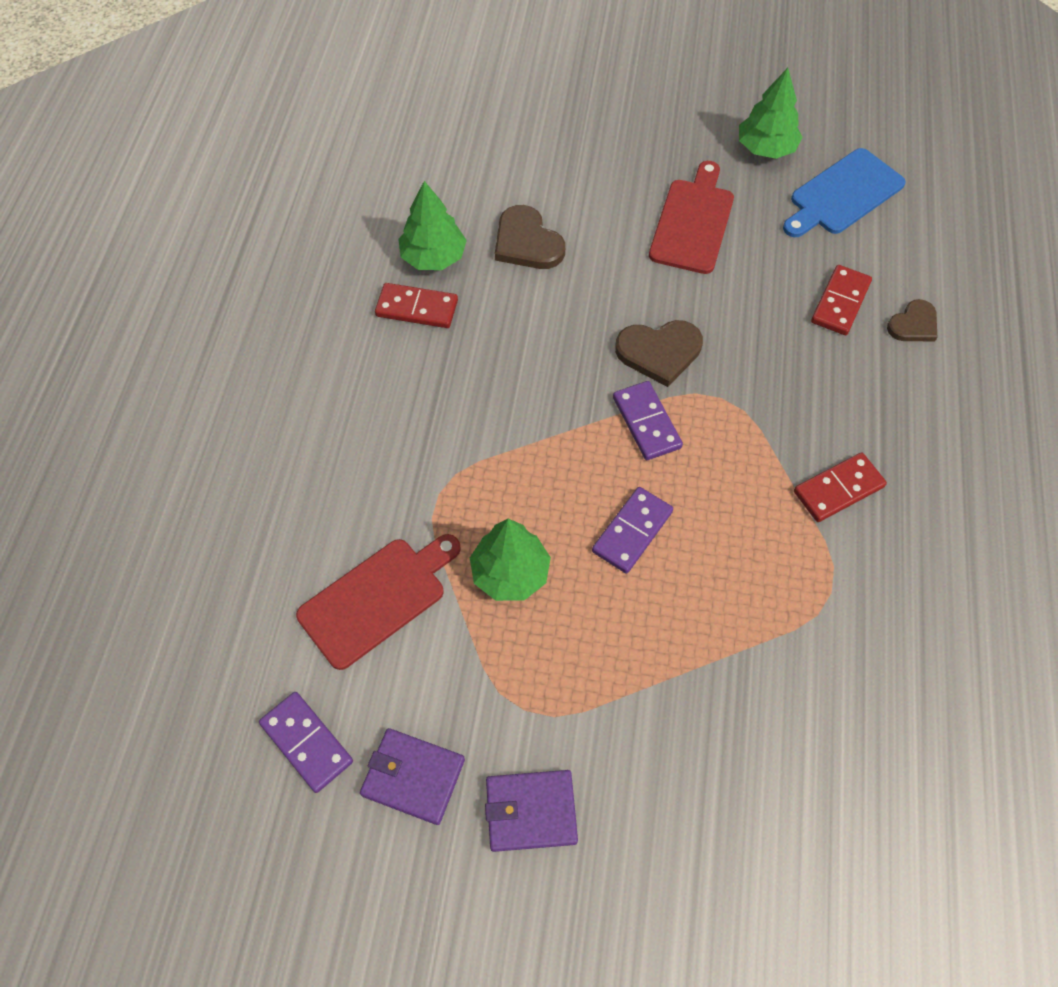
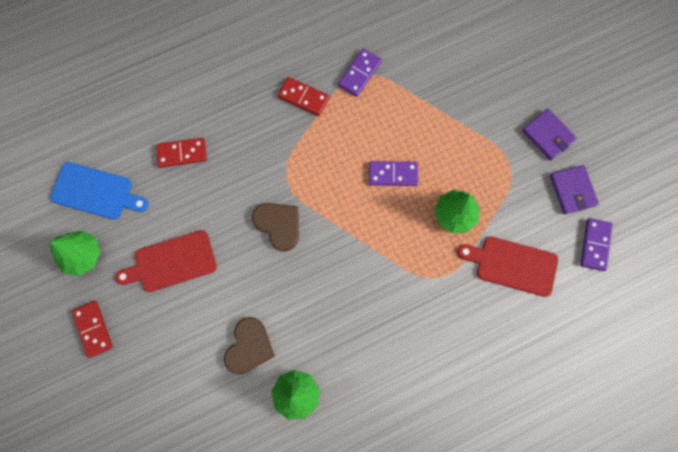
camera: 125 degrees left, 15 degrees up
red domino [375,283,458,328] -> red domino moved to [72,301,113,358]
purple domino [613,381,683,460] -> purple domino moved to [338,49,382,97]
brown heart [887,299,937,341] -> none

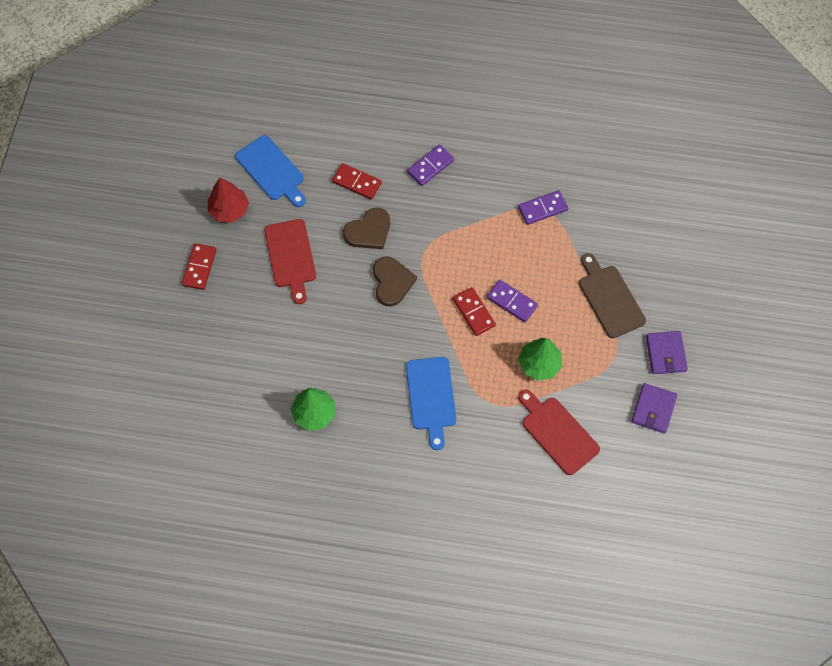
camera: 35 degrees right, 10 degrees down
green tree [50,231,100,276] -> red tree [208,178,249,223]
red cutting board [115,230,217,292] -> red cutting board turned 120 degrees counterclockwise [264,219,316,304]
brown heart [224,317,275,374] -> brown heart moved to [343,208,390,249]
red domino [278,77,329,116] -> red domino moved to [453,287,496,336]
purple domino [581,218,613,271] -> purple domino moved to [407,145,454,186]
none -> blue cutting board [406,357,456,450]
none -> brown cutting board [579,253,646,338]

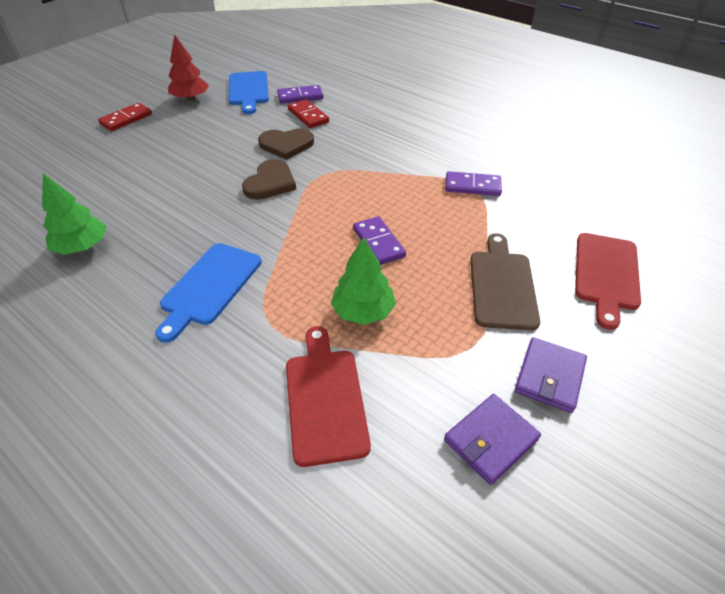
camera: 30 degrees right, 20 degrees down
red cutting board [264,219,316,304] -> red cutting board moved to [575,233,641,330]
purple domino [407,145,454,186] -> purple domino moved to [277,85,323,104]
red domino [453,287,496,336] -> none

